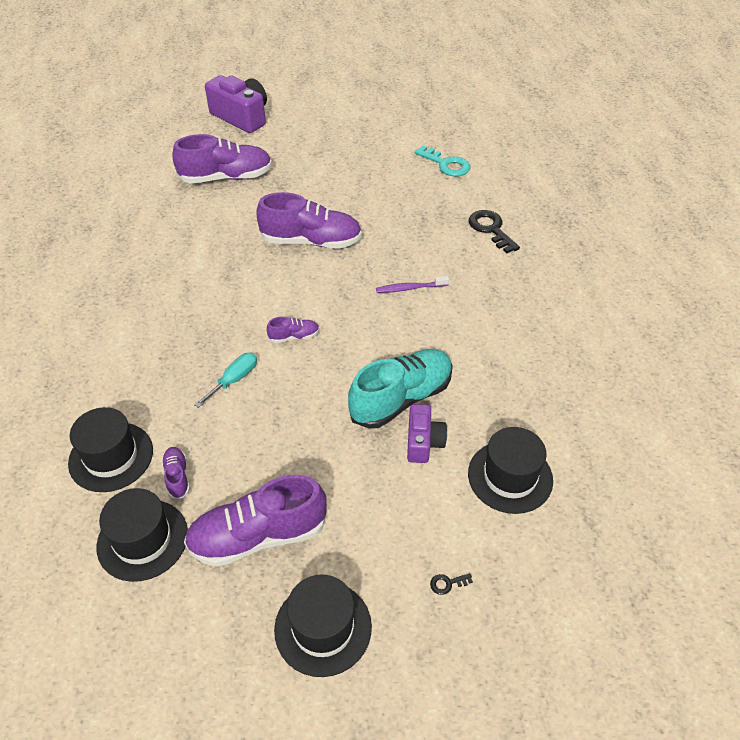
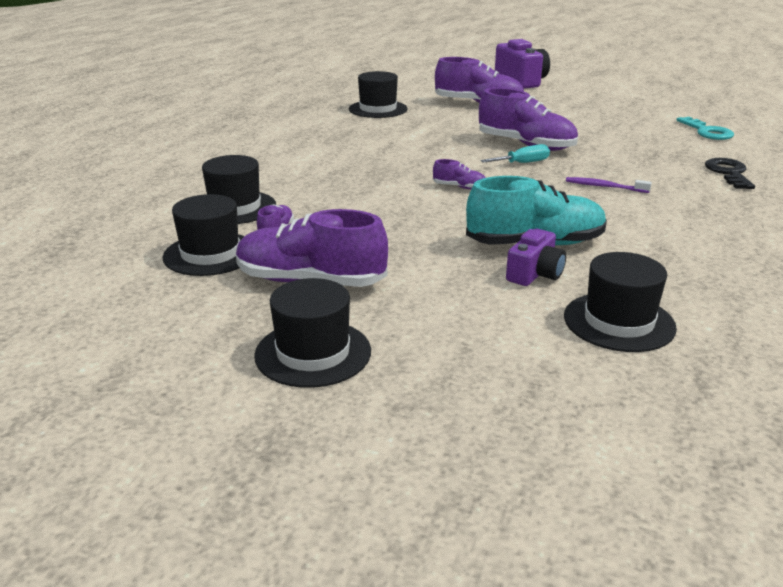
camera: 30 degrees right, 20 degrees down
turquoise screwdriver [194,353,257,408] -> turquoise screwdriver moved to [481,144,550,163]
black key [430,573,473,595] -> none
none -> black hat [349,71,408,118]

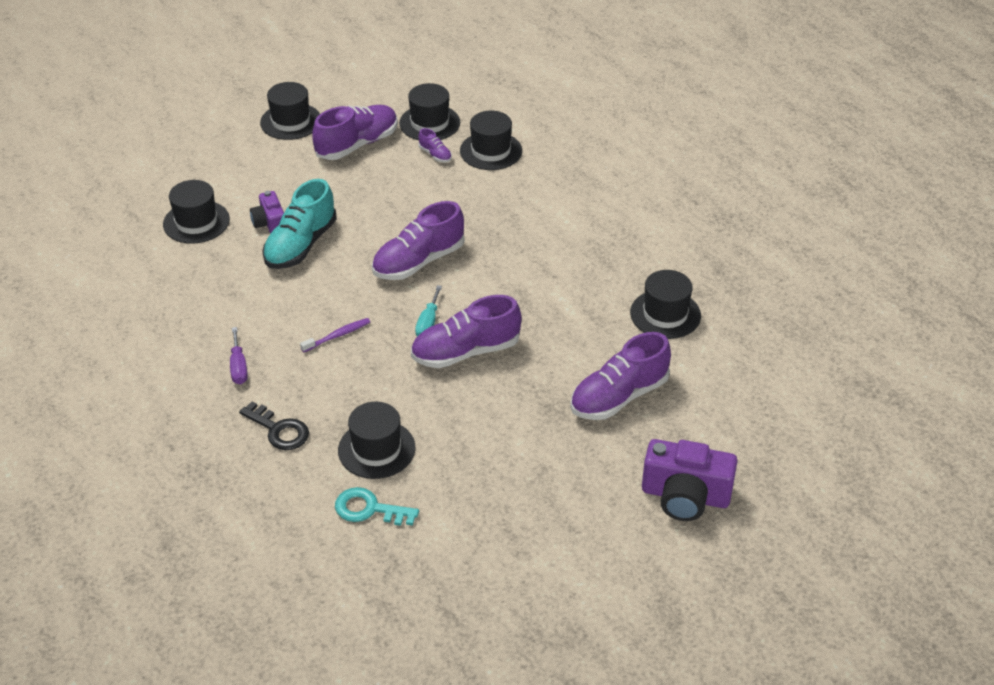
camera: 125 degrees right, 15 degrees up
purple shoe [433,159,486,189] -> purple shoe [372,201,464,280], size x2.21
none -> purple screwdriver [230,327,248,385]
none -> black hat [338,402,415,479]

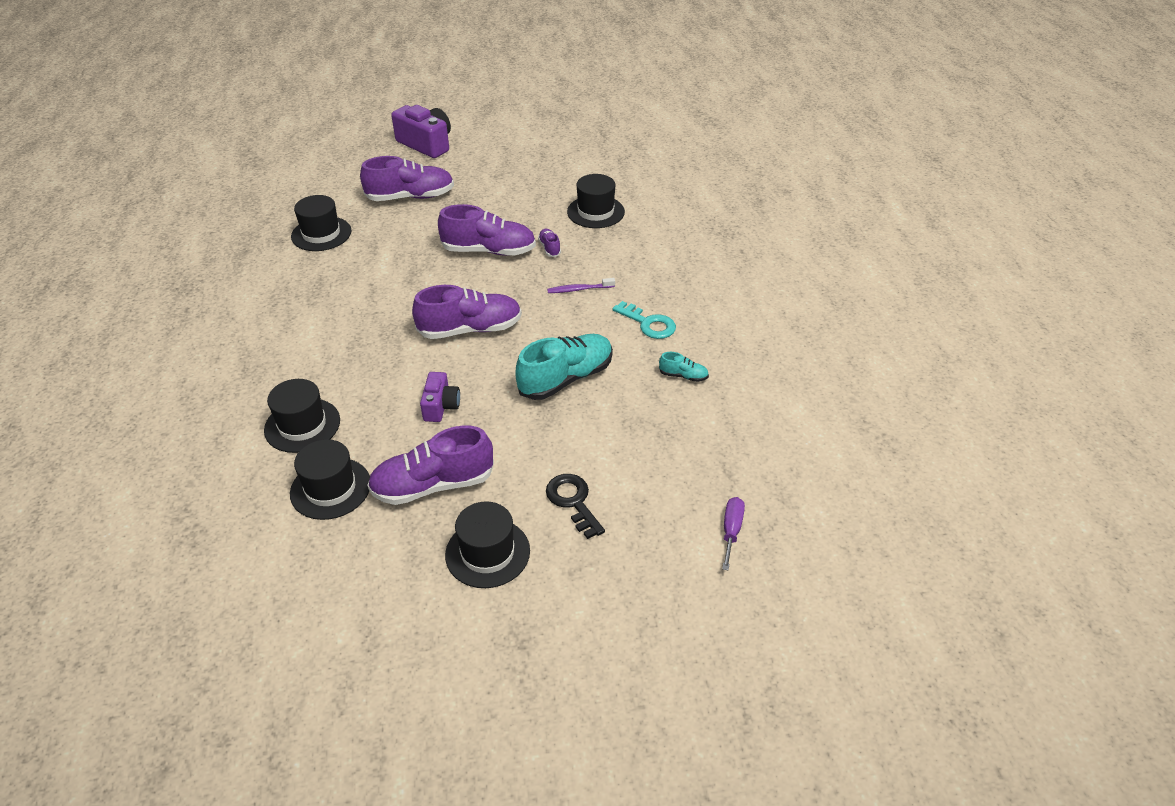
camera: 155 degrees left, 0 degrees up
black hat [163,180,230,244] -> none
purple screwdriver [230,327,248,385] -> purple screwdriver moved to [722,497,745,570]
black key [239,402,309,450] -> black key moved to [546,474,605,539]
purple camera [250,191,284,234] -> purple camera moved to [420,372,460,422]
turquoise key [335,487,419,526] -> turquoise key moved to [612,301,676,339]
turquoise screwdriver [415,285,442,336] -> none
purple shoe [418,128,452,163] -> purple shoe moved to [538,229,561,257]
none -> turquoise shoe [659,352,709,382]

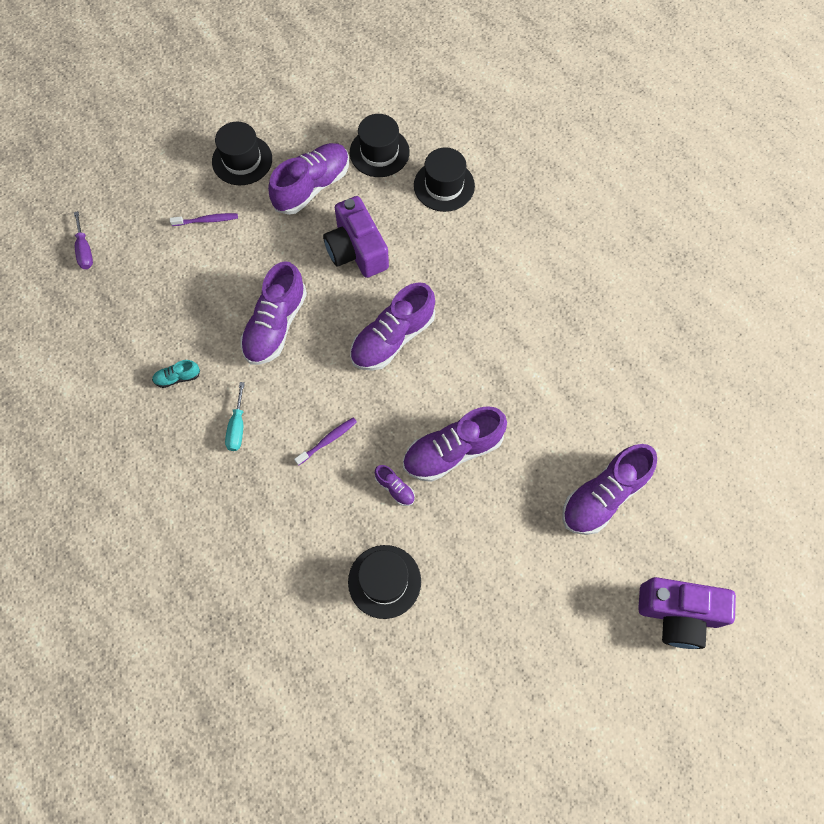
camera: 150 degrees right, 25 degrees up
black hat [291,195,352,251] -> none
purple camera [420,372,460,422] -> purple camera [323,196,389,278], size x1.72
turquoise shoe [515,334,613,400] -> purple shoe [241,261,307,365]
black key [546,474,605,539] -> purple toothbrush [170,213,238,226]
turquoise key [612,301,676,339] -> turquoise screwdriver [225,382,245,451]

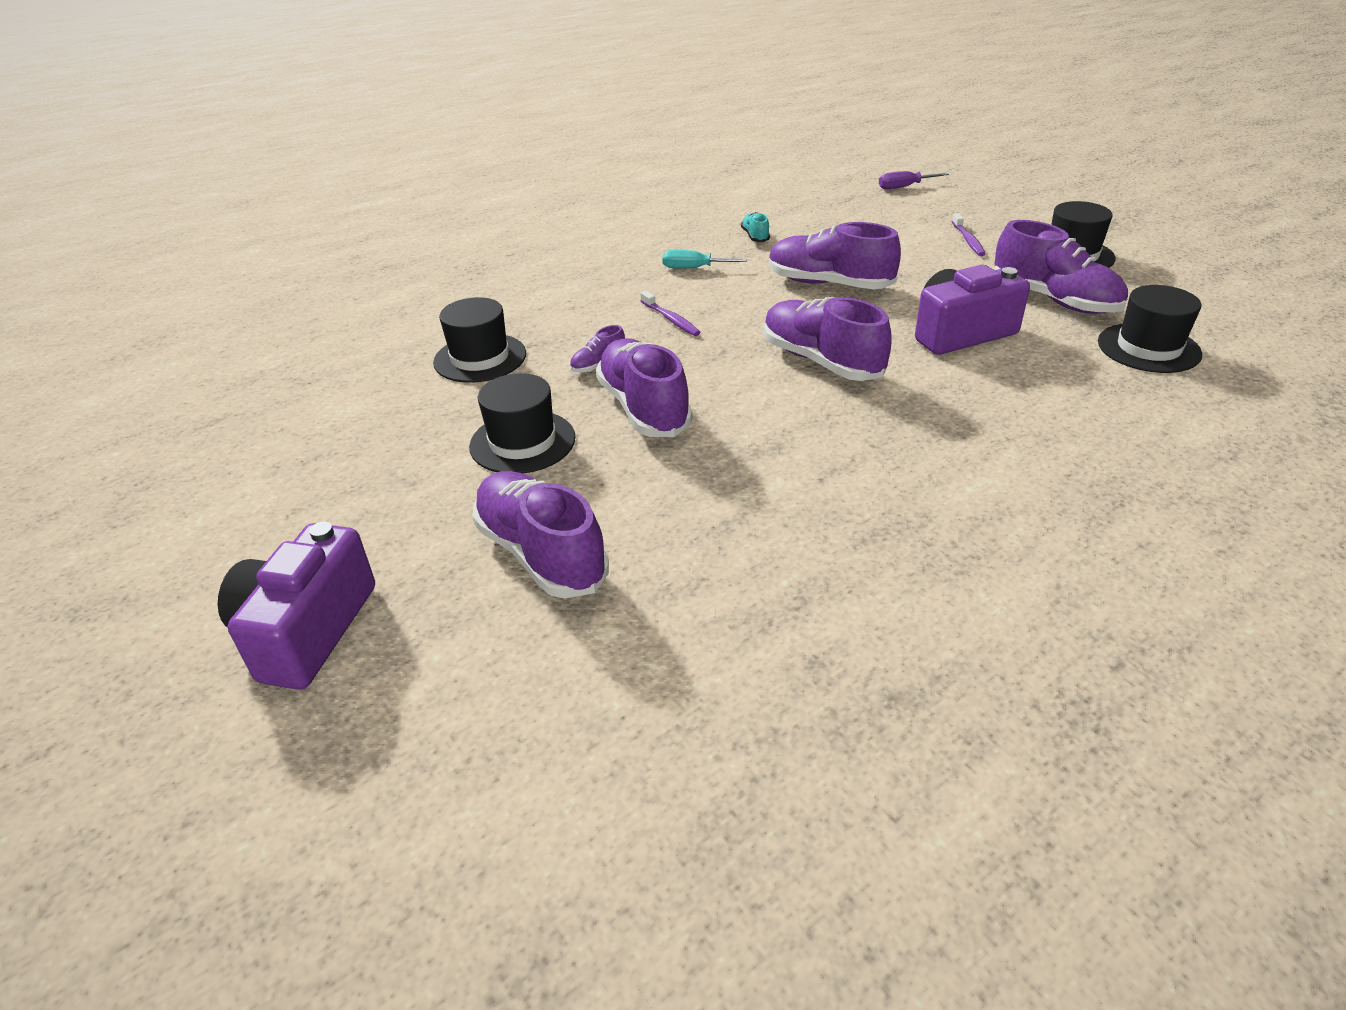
camera: 95 degrees right, 30 degrees down
black hat [414,147,475,212] -> black hat moved to [469,373,575,474]

